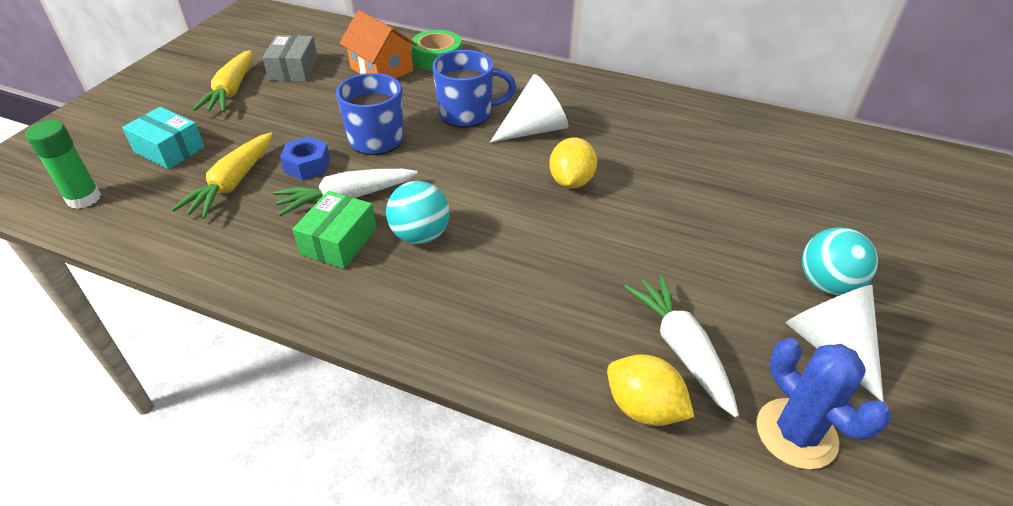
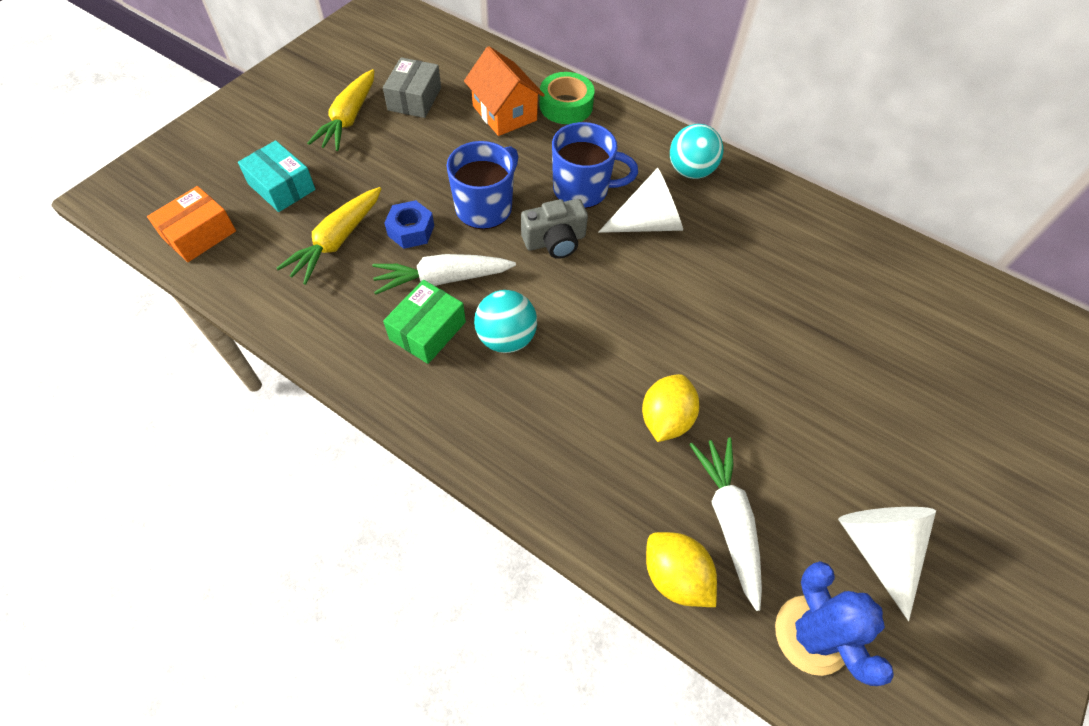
camera: 10 degrees right, 15 degrees up
green glue stick [25,120,101,209] -> orange box [147,186,236,262]
yellow lemon [549,138,597,188] -> yellow lemon moved to [642,374,699,442]
turquoise ball [802,227,878,295] -> turquoise ball moved to [670,124,724,179]
none -> grey camera [521,199,588,259]

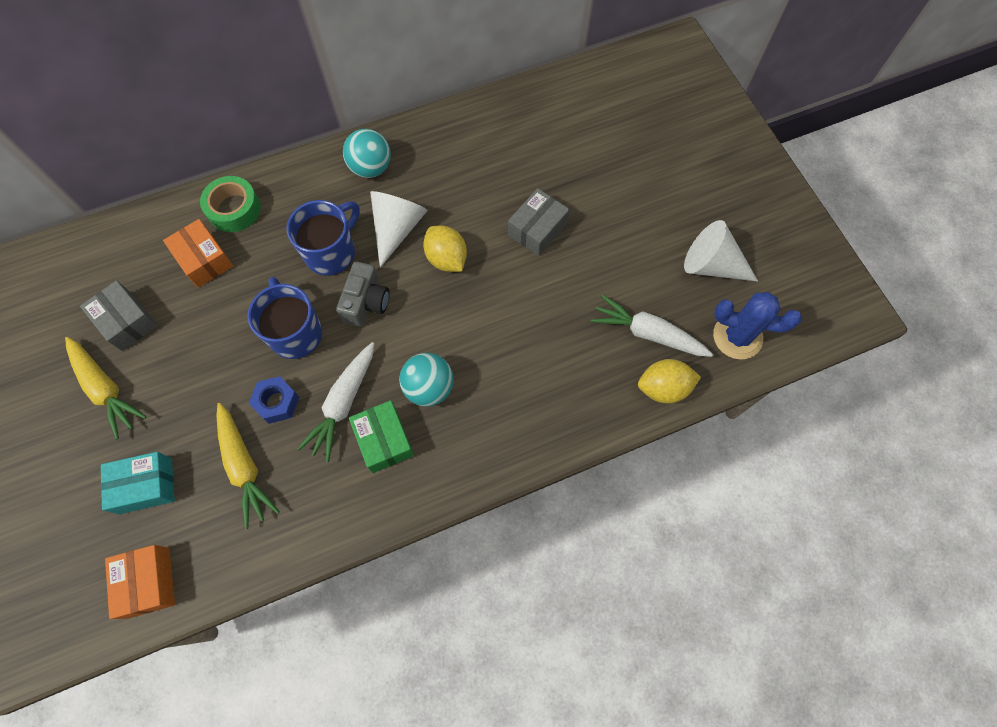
camera: 55 degrees left, 10 degrees up
orange house [464,46,545,136] -> orange box [163,219,233,288]
yellow lemon [642,374,699,442] -> yellow lemon moved to [423,226,467,272]
none -> grey box [508,188,570,256]

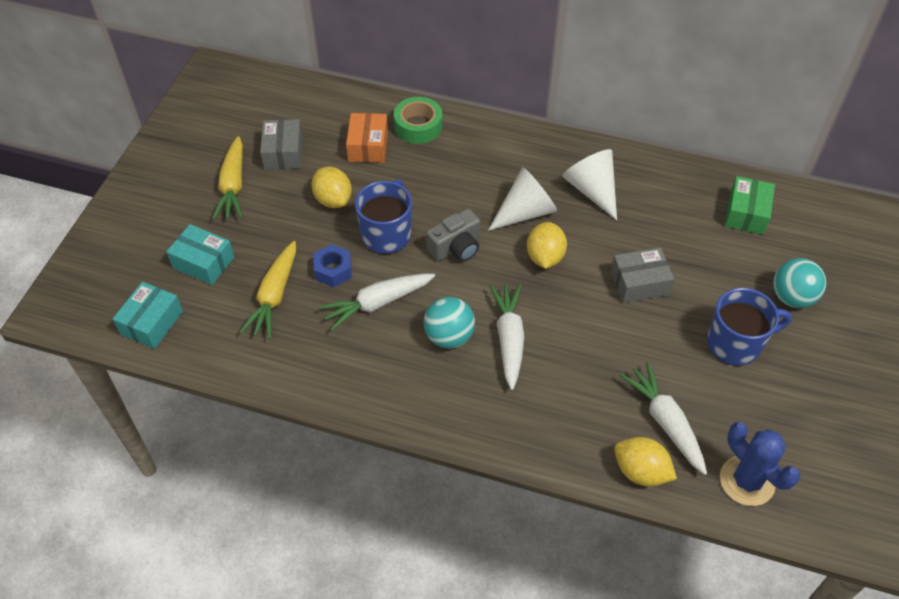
camera: 40 degrees right, 15 degrees down
orange box [105,545,175,619] -> turquoise box [113,282,183,349]
blue mug [287,200,360,275] -> blue mug moved to [707,288,792,366]
turquoise ball [343,129,391,178] -> turquoise ball moved to [773,258,827,308]
green box [349,400,414,473] -> green box moved to [725,176,775,235]
white cone [684,220,758,282] -> white cone moved to [562,149,617,220]
none -> yellow lemon [311,167,352,208]
none -> white carrot [489,284,524,390]

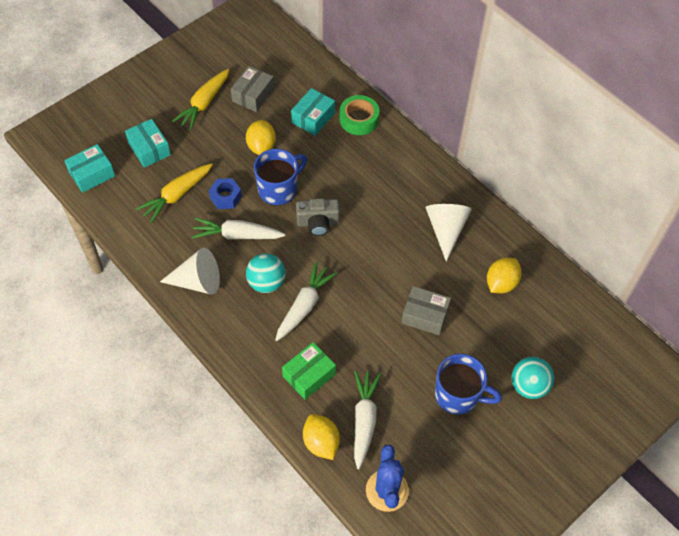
camera: 30 degrees right, 5 degrees up
orange box [346,113,388,163] -> turquoise box [291,88,335,136]
white cone [488,167,557,231] -> white cone moved to [160,248,220,295]
yellow lemon [527,222,567,269] -> yellow lemon moved to [487,258,522,293]
green box [725,176,775,235] -> green box moved to [282,342,336,400]

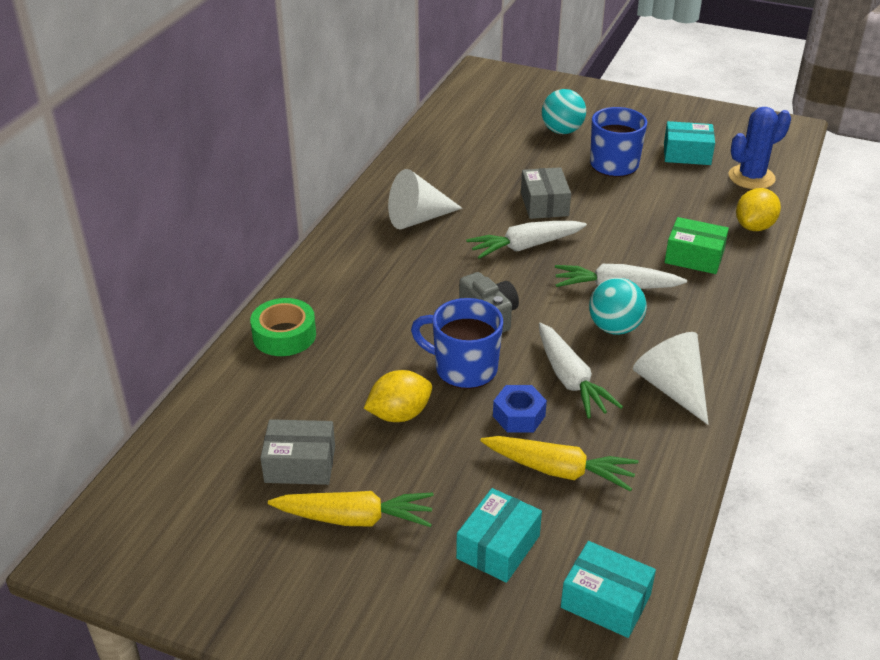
camera: 115 degrees left, 20 degrees down
turquoise box [291,88,335,136] -> turquoise box moved to [664,121,715,165]
white carrot [354,371,381,469] -> white carrot moved to [466,221,587,259]
yellow lemon [487,258,522,293] -> none

